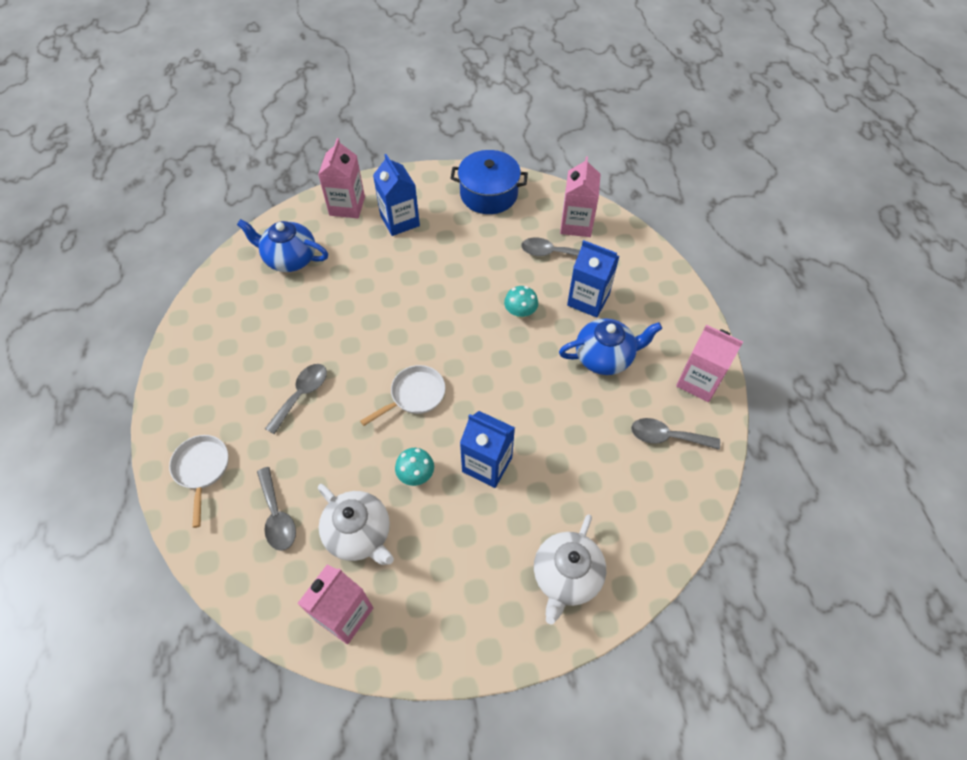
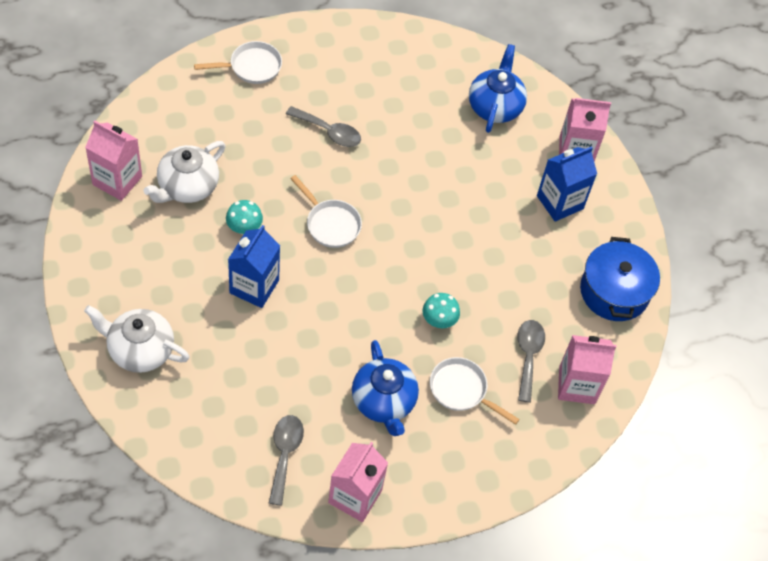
camera: 80 degrees right, 0 degrees up
grey spoon [257,467,296,551] -> none
blue carton [567,240,620,318] -> white pan [430,357,520,425]

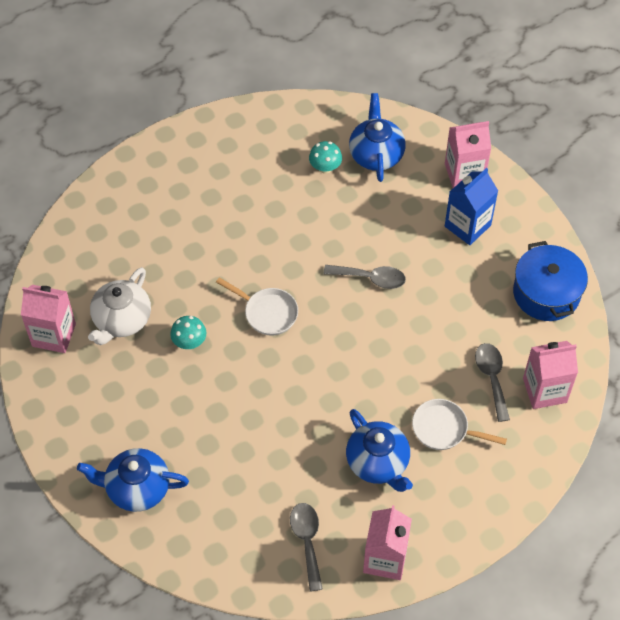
camera: 10 degrees left, 0 degrees up
white teapot [84,305,190,373] -> blue teapot [77,448,189,512]
white pan [194,41,282,84] -> none
blue carton [228,225,280,308] -> none
grey spoon [286,106,361,147] -> grey spoon moved to [323,265,406,289]
turquoise mushroom [422,293,460,328] -> turquoise mushroom moved to [309,141,342,174]

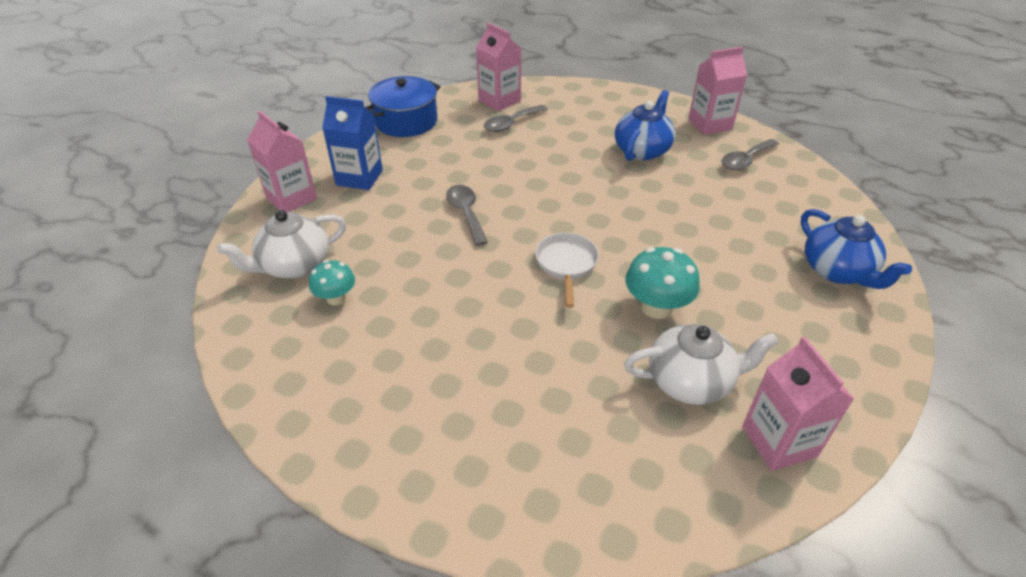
camera: 120 degrees left, 15 degrees down
turquoise mushroom [170,316,206,349] -> turquoise mushroom [625,247,700,319], size x1.56
blue teapot [349,93,406,182] -> white teapot [217,210,346,278]
white pan [412,399,507,450] -> none

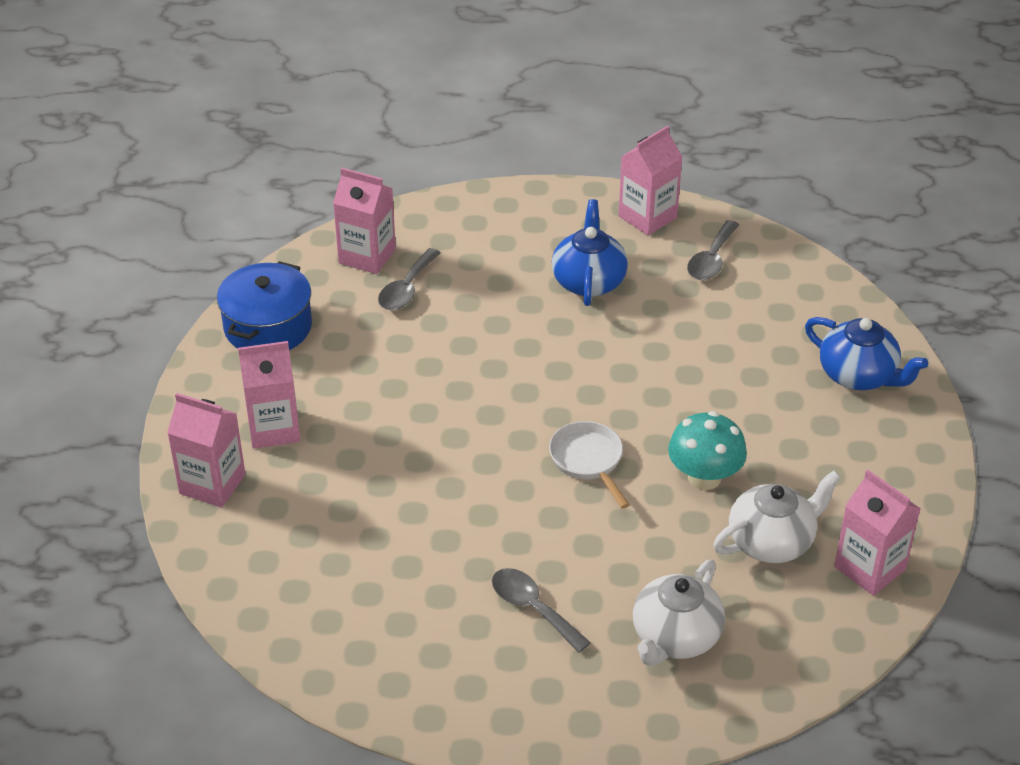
camera: 25 degrees left, 0 degrees up
white teapot [217,210,346,278] -> white teapot moved to [633,559,725,666]
turquoise mushroom [309,260,355,305] -> none
blue carton [322,96,383,190] -> pink carton [238,341,300,449]
grey spoon [446,185,488,246] -> grey spoon moved to [492,568,591,653]

